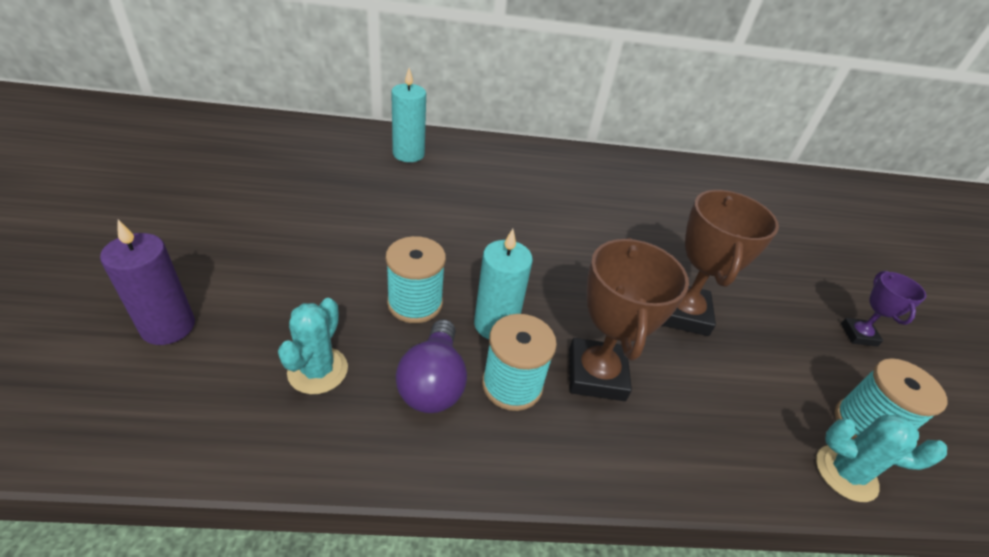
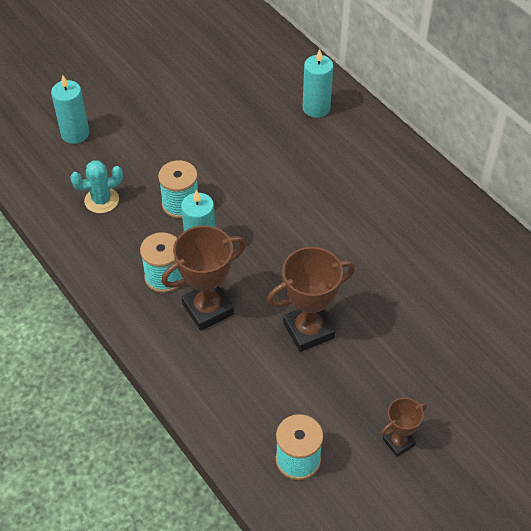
camera: 60 degrees right, 10 degrees up
purple candle [100,220,195,345] -> turquoise candle [51,75,89,144]
purple light bulb [396,319,467,413] -> none
turquoise cactus [816,415,947,502] -> none
purple trophy [841,271,926,347] -> brown trophy [381,398,427,457]

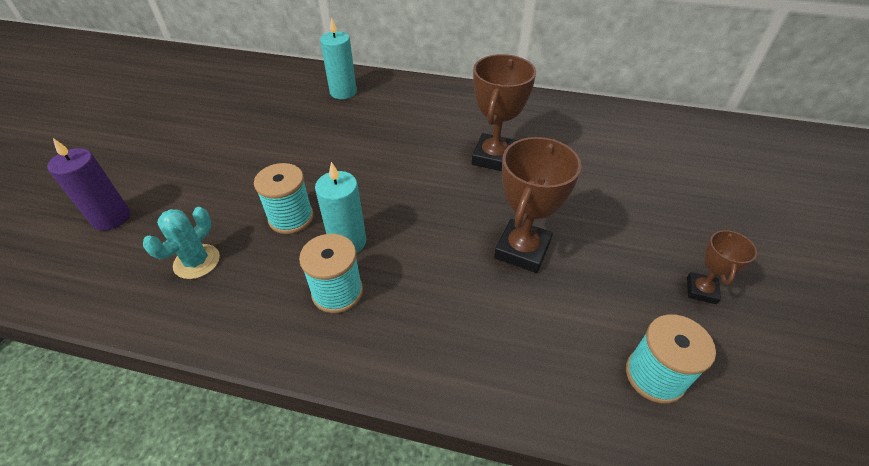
camera: 40 degrees left, 5 degrees down
turquoise candle [51,75,89,144] -> purple candle [47,138,130,231]
brown trophy [162,226,246,331] -> brown trophy moved to [472,54,536,171]

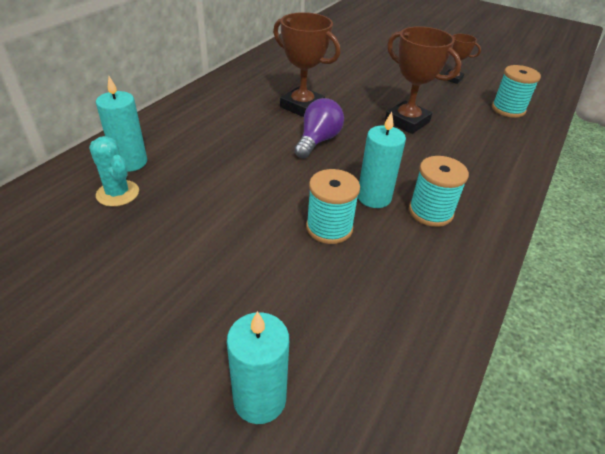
camera: 75 degrees left, 5 degrees down
purple candle [47,138,130,231] -> turquoise candle [227,311,289,424]
turquoise cactus [143,207,220,279] -> turquoise cactus moved to [89,136,139,207]
none -> purple light bulb [294,98,344,159]

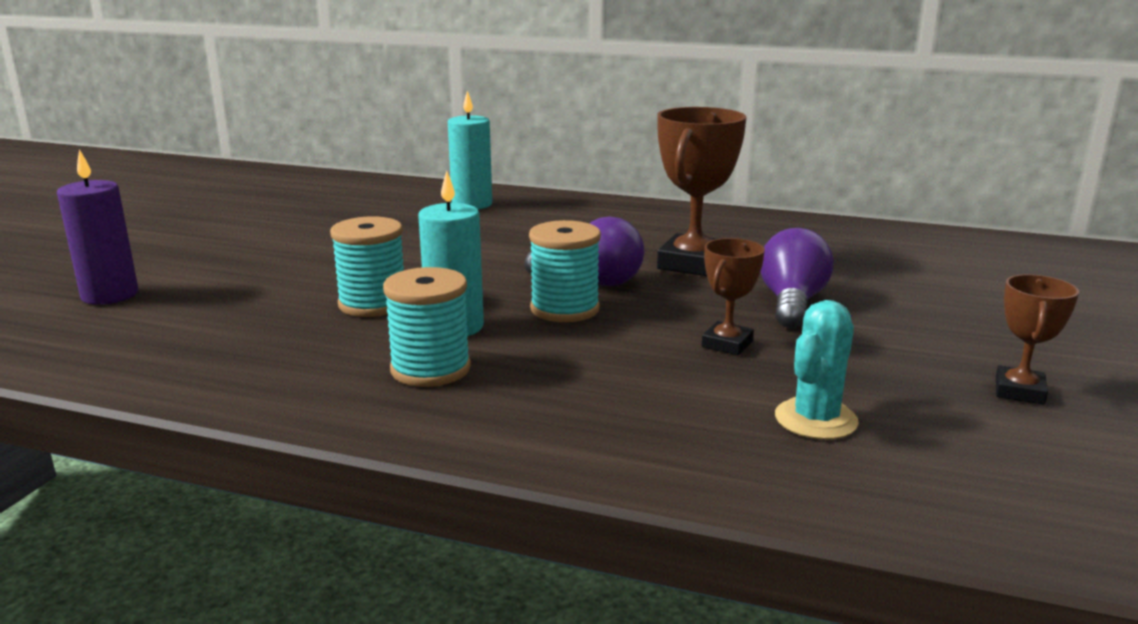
camera: 80 degrees right, 20 degrees down
turquoise cactus [89,136,139,207] -> turquoise cactus moved to [775,300,859,440]
turquoise candle [227,311,289,424] -> purple candle [57,149,138,305]
brown trophy [385,26,461,134] -> brown trophy [702,238,765,355], size x0.56
turquoise spool [492,65,541,118] -> turquoise spool moved to [529,220,601,322]
none -> purple light bulb [761,228,833,328]

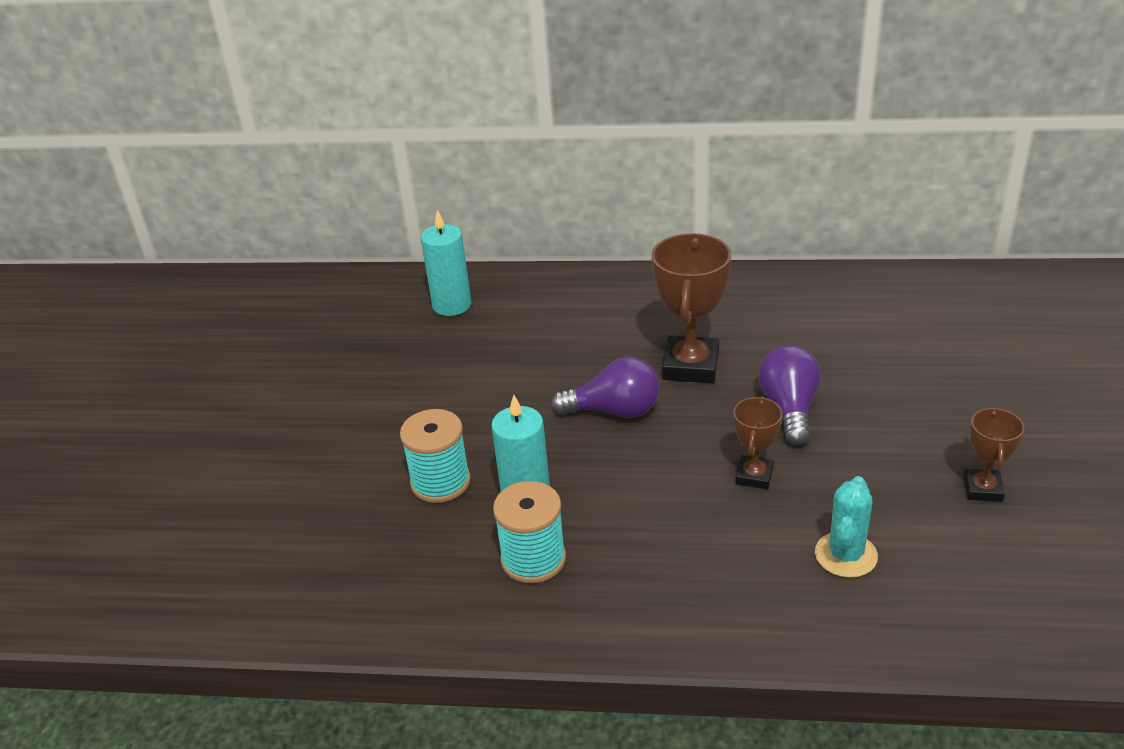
camera: 10 degrees left, 15 degrees up
purple candle [57,149,138,305] -> none
turquoise spool [529,220,601,322] -> none

